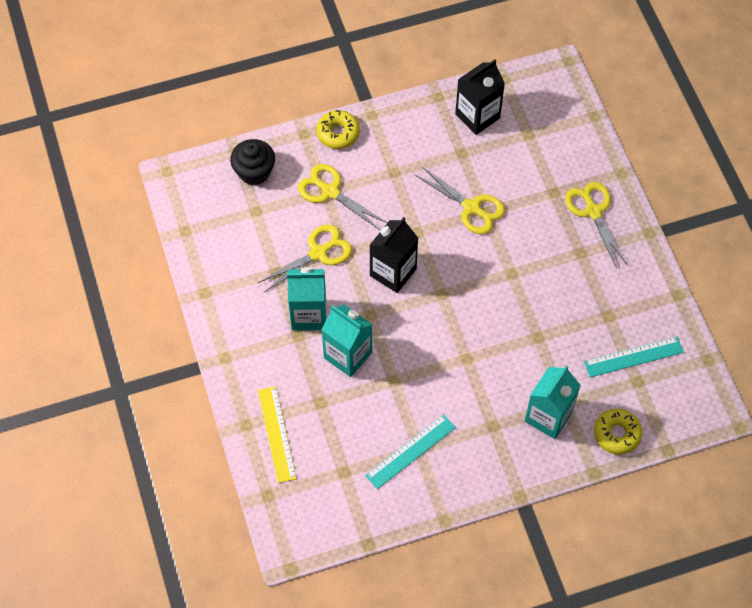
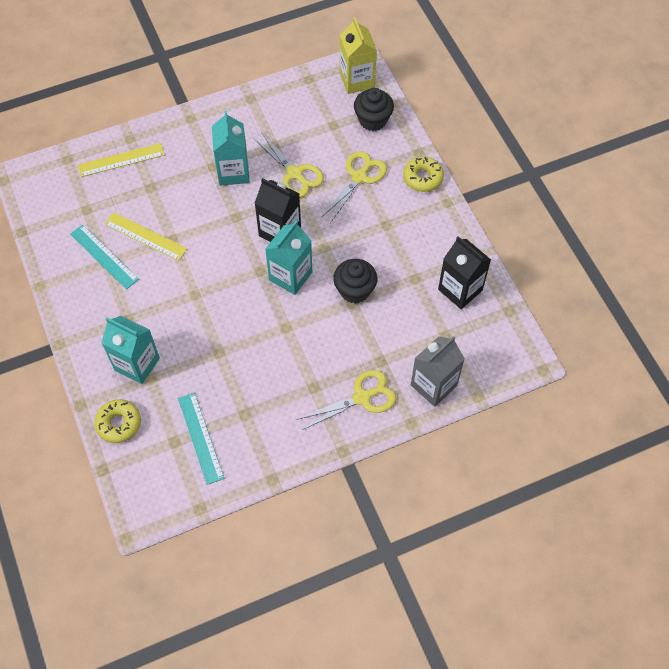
camera: 85 degrees right, 0 degrees up
turquoise carton [321,304,372,377] -> turquoise carton moved to [265,220,312,295]
yellow scissors [414,166,505,234] -> black cupcake [333,259,377,303]
none -> yellow ruler [105,212,187,261]
none -> yellow carton [340,17,377,94]
none -> grey carton [411,336,465,407]

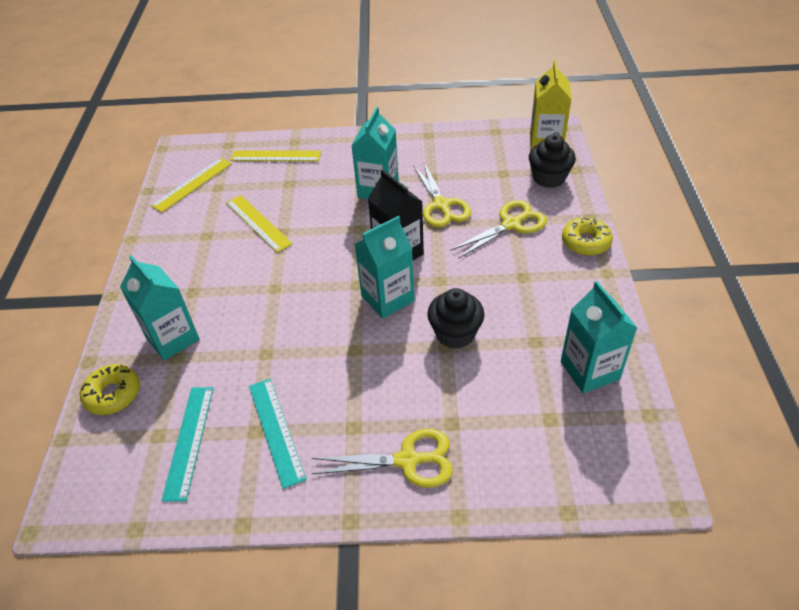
camera: 25 degrees right, 15 degrees down
turquoise ruler [70,224,139,290] -> turquoise ruler moved to [249,379,306,489]
grey carton [411,336,465,407] -> none
black carton [438,236,491,309] -> turquoise carton [561,281,637,393]
none -> yellow ruler [151,158,232,213]

